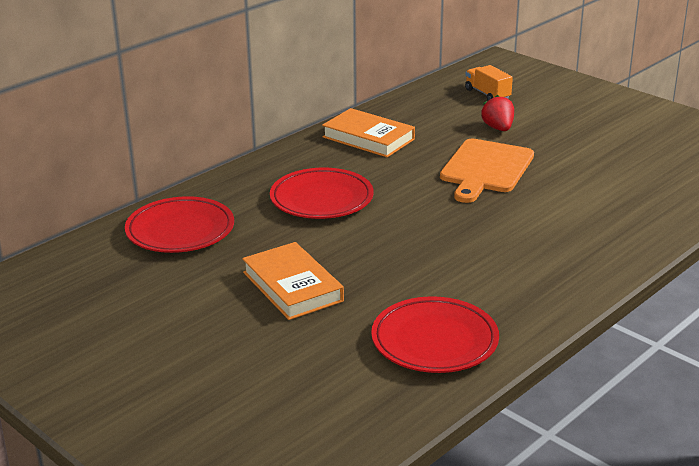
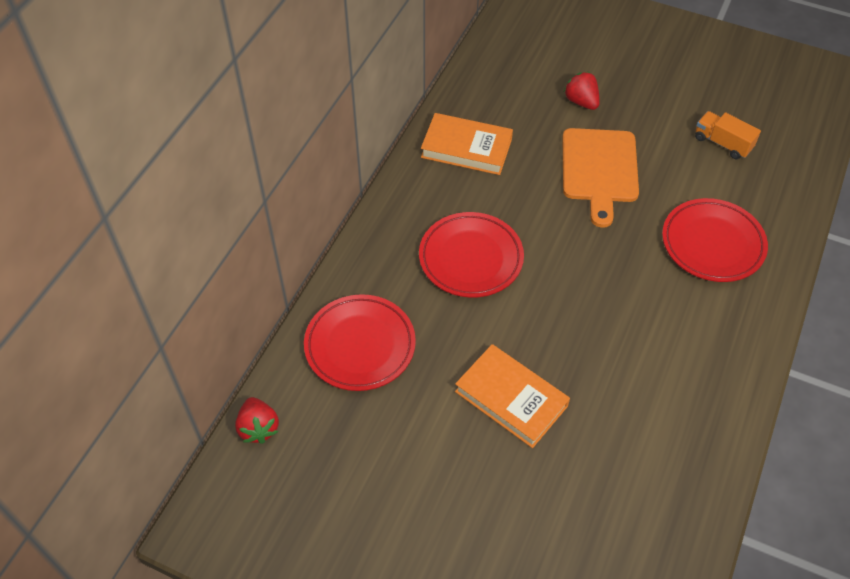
camera: 20 degrees left, 25 degrees up
red plate [371,296,499,373] -> red plate moved to [662,198,768,282]
orange truck [465,65,513,100] -> orange truck moved to [695,111,761,159]
none -> red strawberry [235,397,279,444]

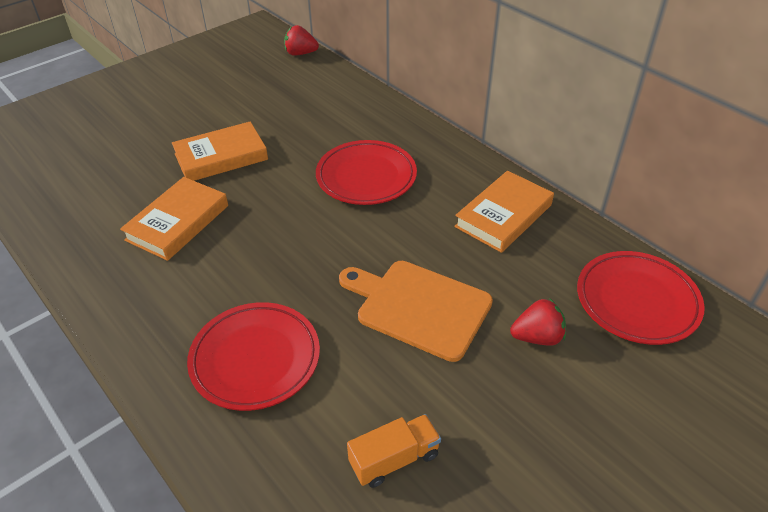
camera: 115 degrees right, 10 degrees down
red plate [304,294,416,391] -> red plate moved to [577,251,705,345]
none -> orange book [120,177,228,261]

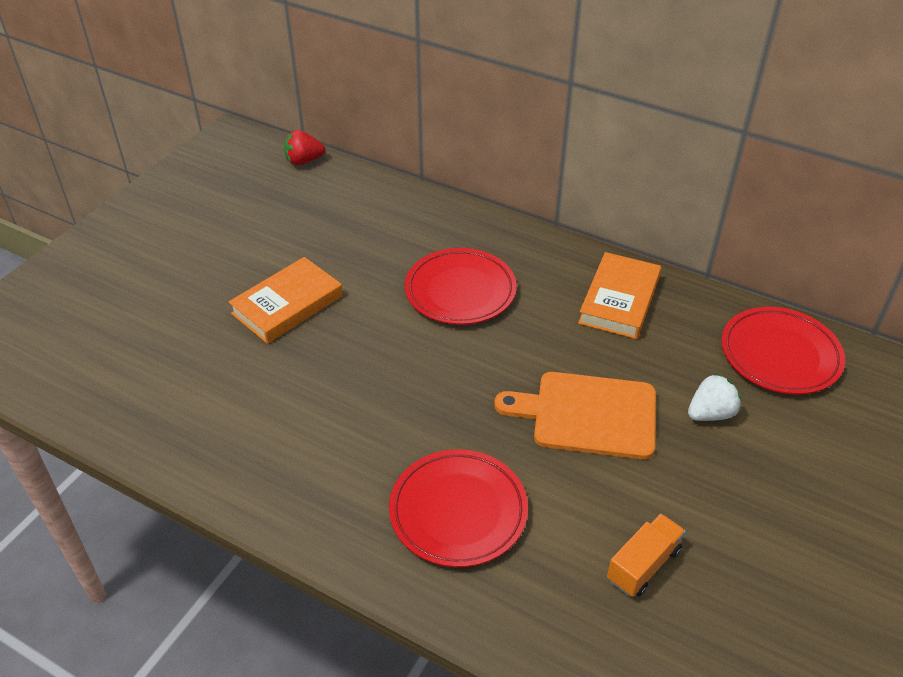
camera: 20 degrees left, 0 degrees up
orange book [120,177,228,261] -> none
red strawberry [510,298,566,346] -> white strawberry [688,374,741,421]

